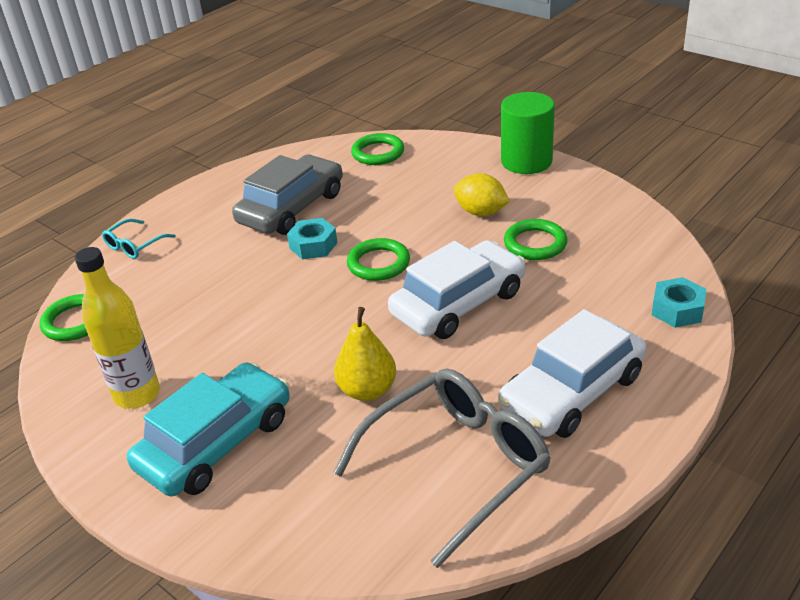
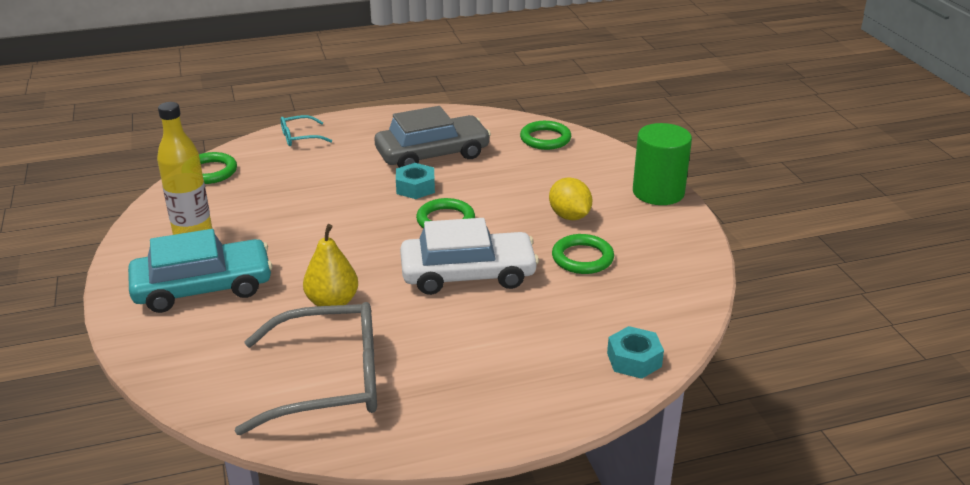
camera: 30 degrees right, 5 degrees down
white car [498,309,647,438] -> none

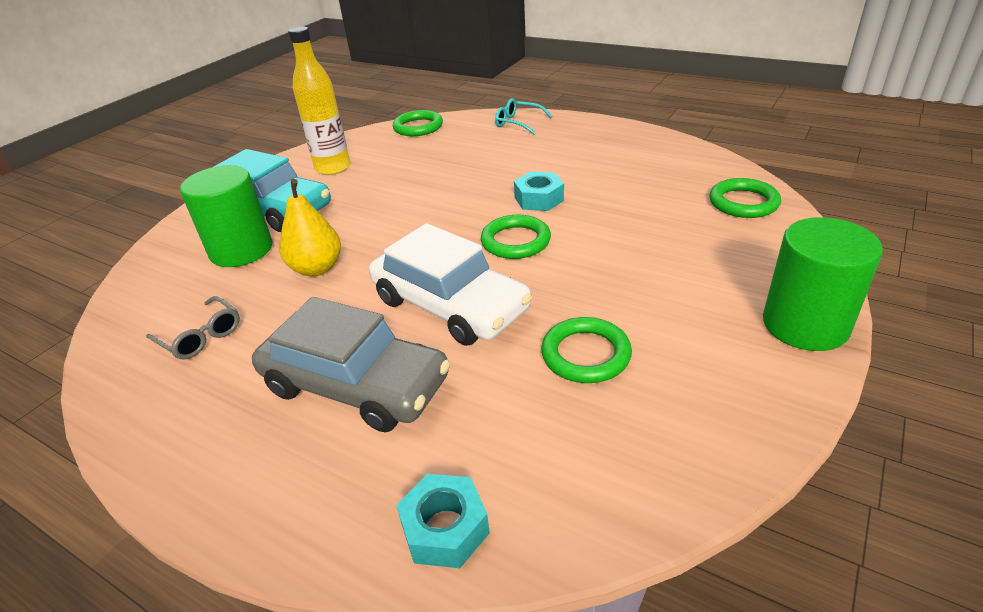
camera: 50 degrees right, 5 degrees up
grey glasses [235,302,377,435] -> grey glasses [146,296,240,359], size x0.46
grey car [375,106,491,168] -> grey car moved to [252,297,450,432]
yellow lemon [549,177,593,220] -> none
none -> green cylinder [180,165,272,267]

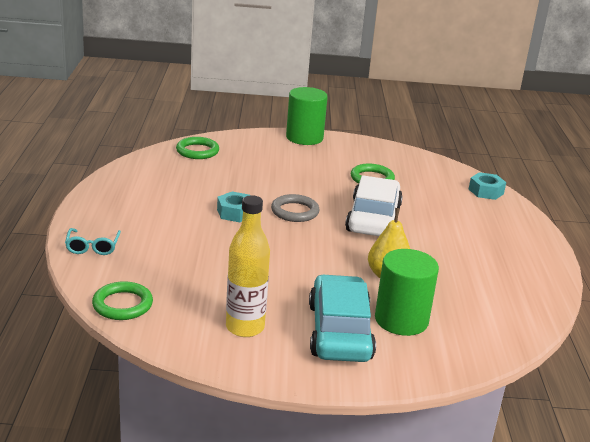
camera: 125 degrees left, 10 degrees down
grey glasses [146,296,240,359] -> none
grey car [252,297,450,432] -> none
green ring [481,215,551,259] -> grey ring [271,194,320,222]

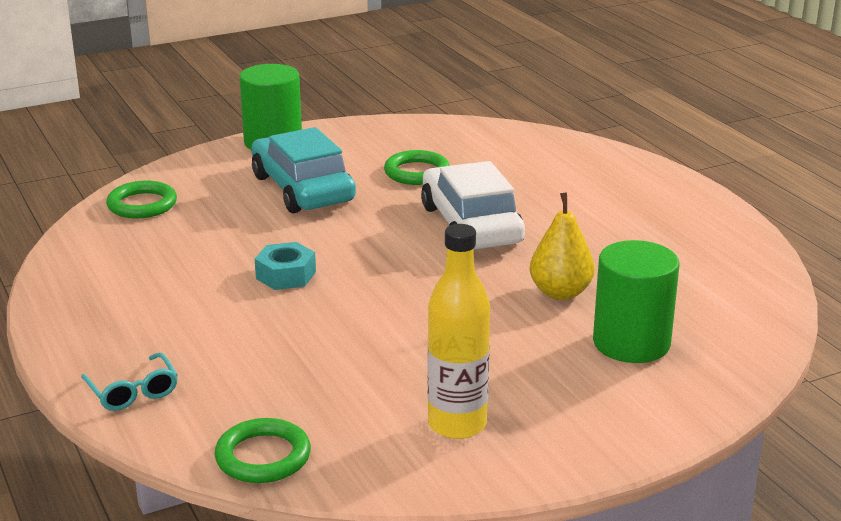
camera: 25 degrees left, 0 degrees up
grey ring [271,194,320,222] -> none
turquoise car [309,274,376,362] -> turquoise car moved to [251,127,356,213]
turquoise nut [469,172,506,200] -> none

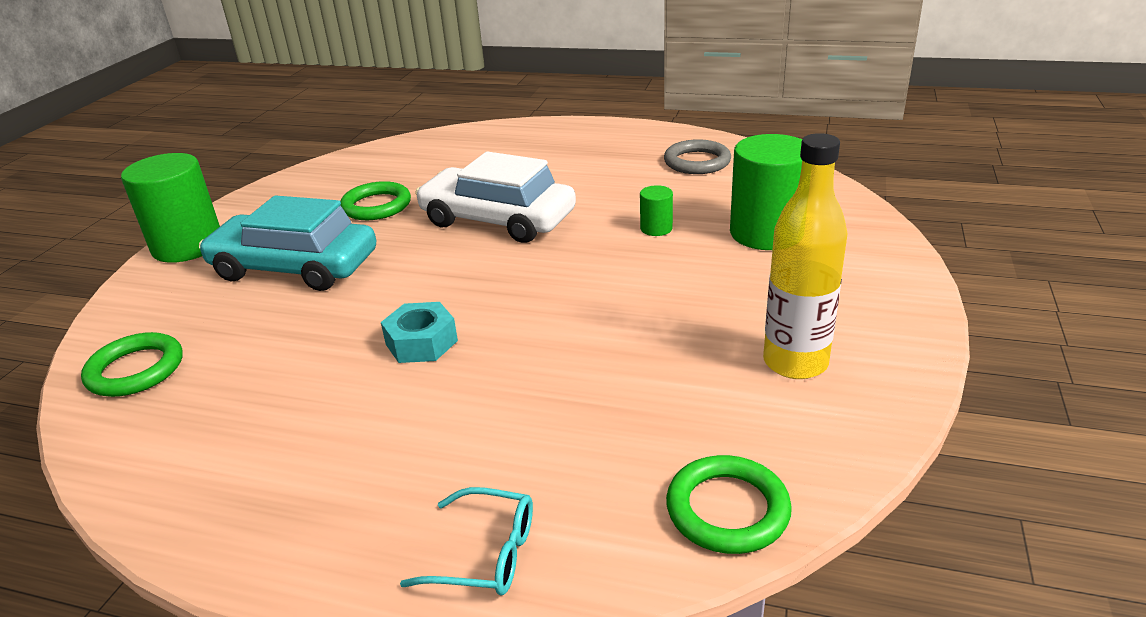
camera: 45 degrees left, 5 degrees up
yellow pear [530,192,595,300] -> green cylinder [640,185,673,236]
none -> grey ring [664,139,731,174]

